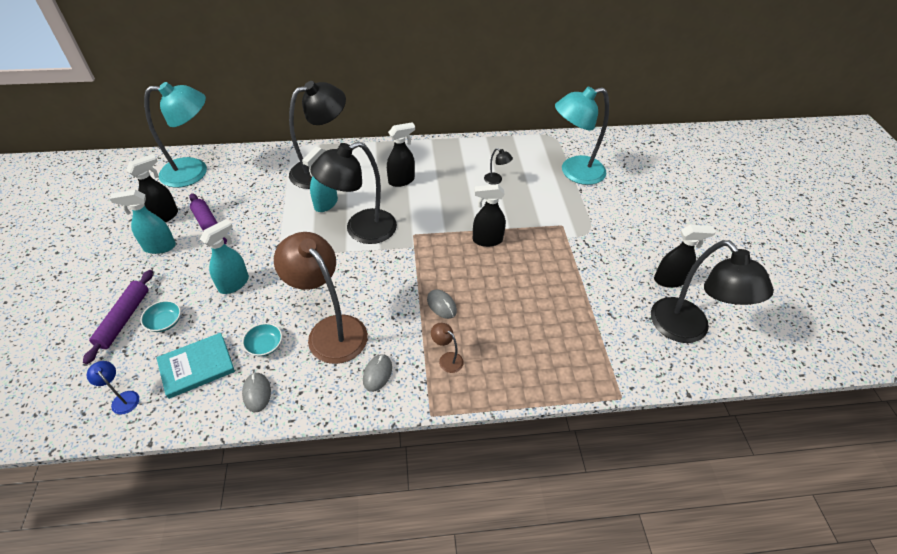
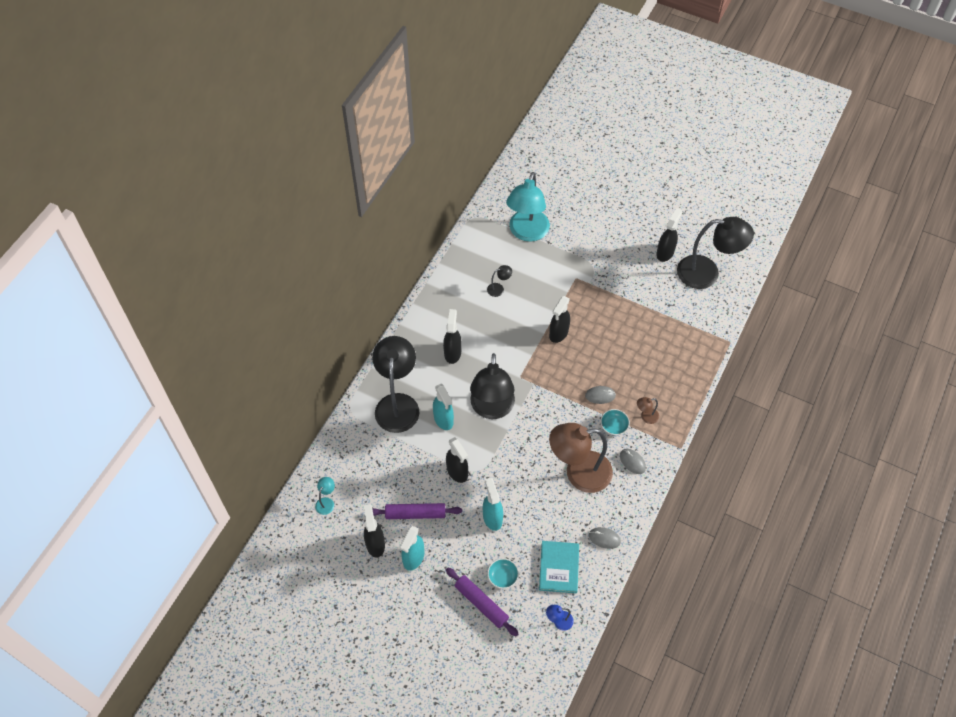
camera: 55 degrees left, 10 degrees up
turquoise lamp [144,82,207,188] -> turquoise lamp [315,477,335,515], size x0.40
turquoise bowl [242,323,282,356] -> turquoise bowl moved to [601,409,630,435]
none -> black spray bottle [446,437,468,483]

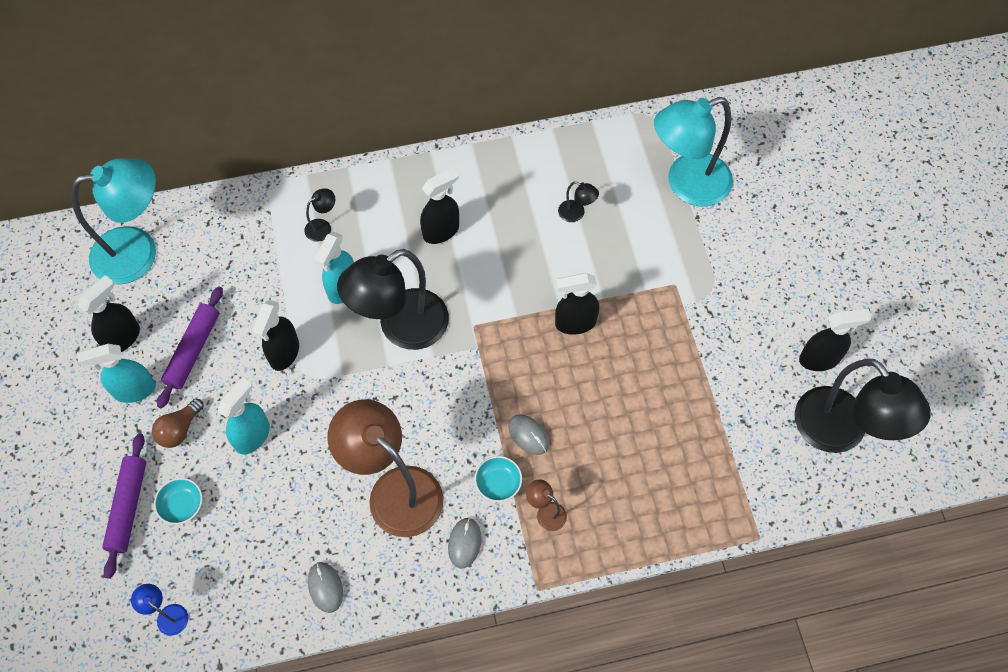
camera: 50 degrees right, 5 degrees up
turquoise lamp [315,477,335,515] -> turquoise lamp [71,158,156,285], size x2.48
black lamp [372,336,419,433] -> black lamp [304,188,335,242], size x0.40
purple rolling pin [372,503,462,519] -> purple rolling pin turned 60 degrees clockwise [157,286,223,408]
turquoise book [539,541,579,593] -> none
none -> brown light bulb [152,398,204,448]

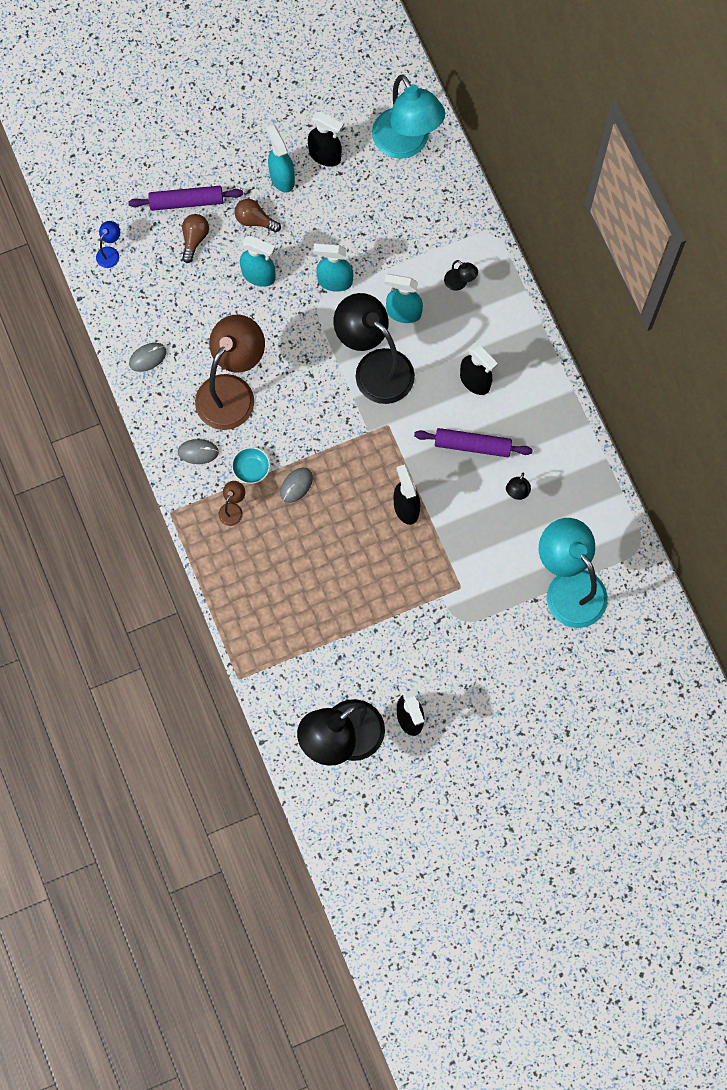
camera: 80 degrees right, 10 degrees up
turquoise bowl [154,478,202,524] -> brown light bulb [182,214,209,263]
purple rolling pin [157,286,223,408] -> purple rolling pin moved to [414,428,533,457]
black spray bottle [252,300,299,371] -> turquoise spray bottle [313,243,353,292]

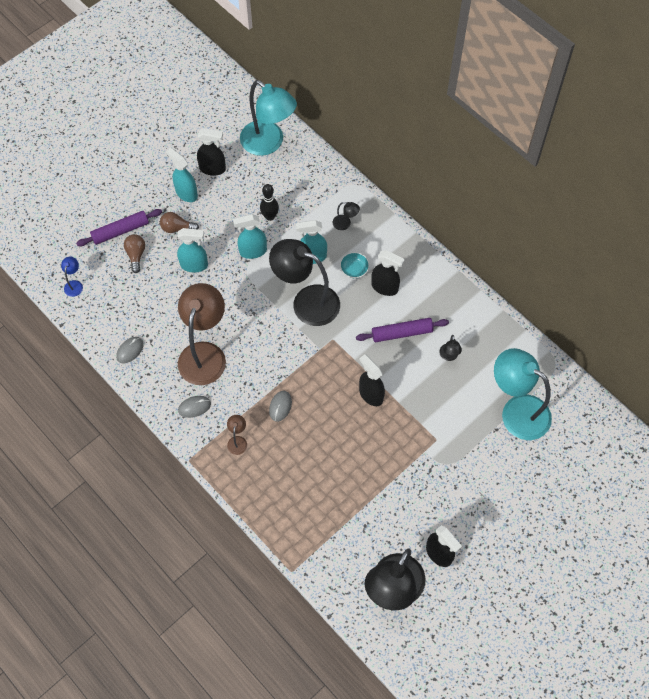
camera: 20 degrees left, 10 degrees down
turquoise bowl [231,447,270,484] -> turquoise bowl moved to [340,252,370,278]
none -> black bowling pin [260,184,279,221]

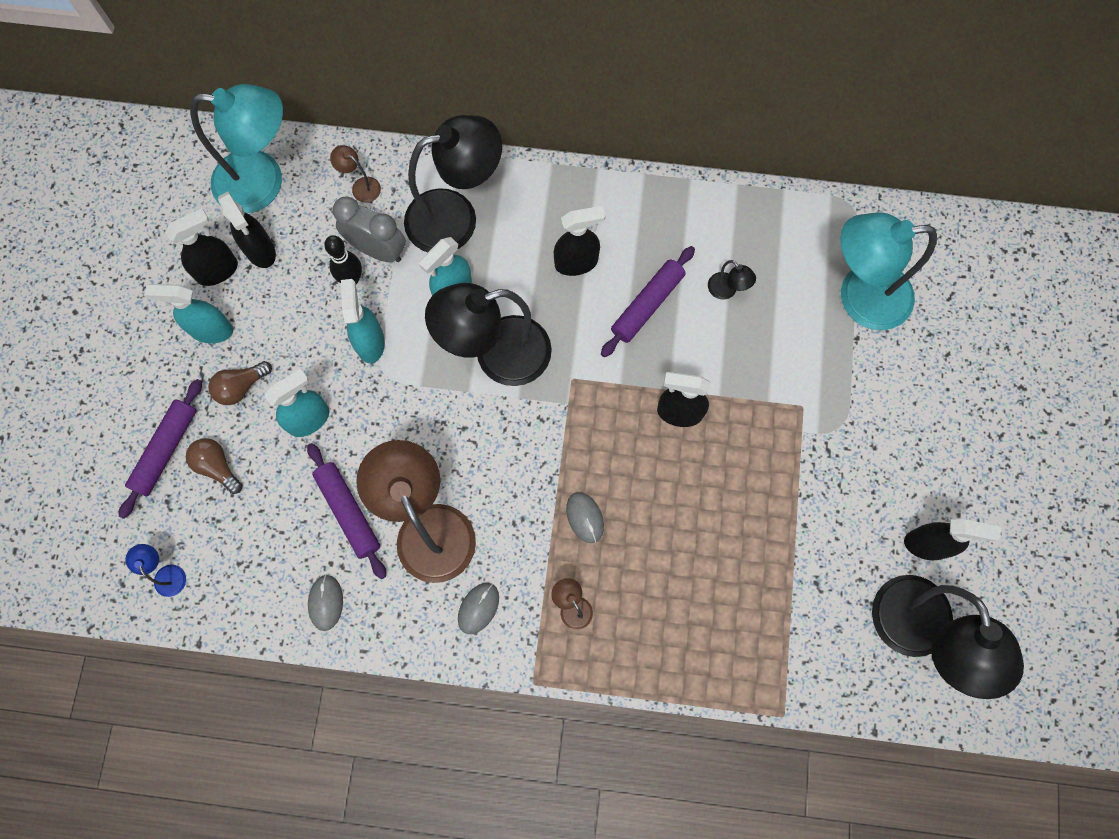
camera: 40 degrees left, 10 degrees up
turquoise spray bottle [233,214,267,259] -> turquoise spray bottle turned 135 degrees clockwise [341,279,385,363]
black lamp [333,202,360,230] -> black lamp [404,115,502,252], size x2.48
turquoise bowl [340,252,370,278] -> none
none -> black spray bottle [218,192,276,268]
none -> purple rolling pin [307,443,386,579]
none -> brown lamp [330,145,381,203]
none -> grey clock [333,197,406,262]

